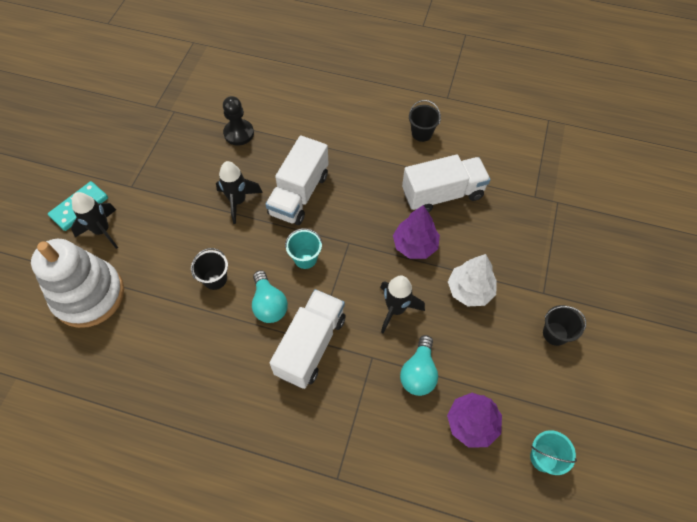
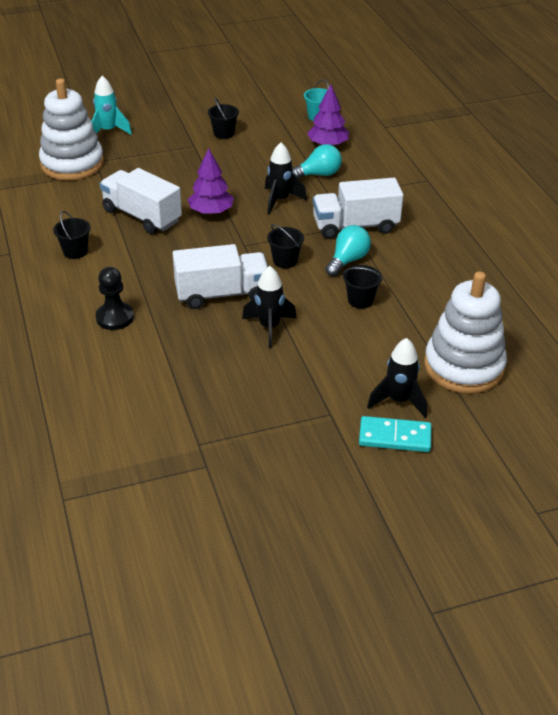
camera: 125 degrees left, 20 degrees down
black pawn [223,96,254,146] -> black pawn moved to [95,267,134,330]
turquoise bucket [285,228,323,269] -> black bucket [267,224,304,268]
white tree [448,254,496,306] -> none
none -> white stacking toy [39,78,104,180]
none -> turquoise rocket [91,76,132,135]

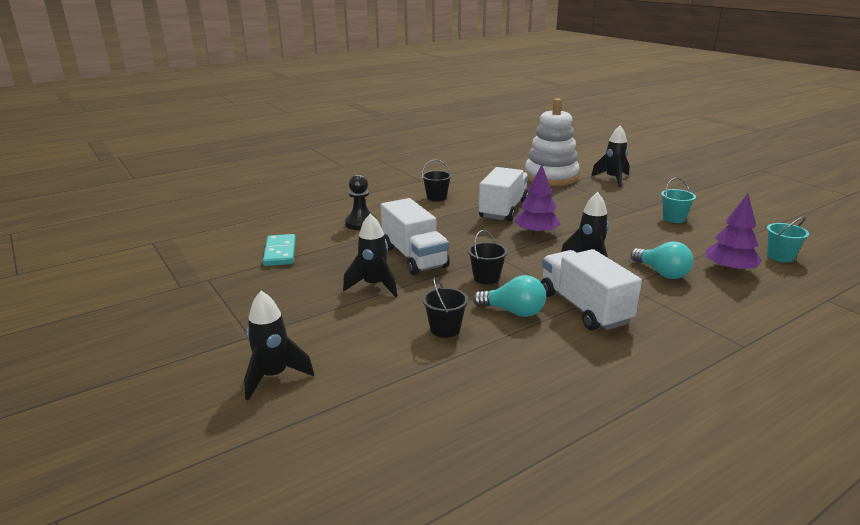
camera: 75 degrees right, 15 degrees down
turquoise rocket [91,76,132,135] -> black rocket [591,126,629,187]
black bucket [208,97,239,139] -> turquoise bucket [661,178,696,223]
turquoise domino [359,416,432,452] -> turquoise domino moved to [263,234,296,266]
white stacking toy [424,271,507,394] -> none

